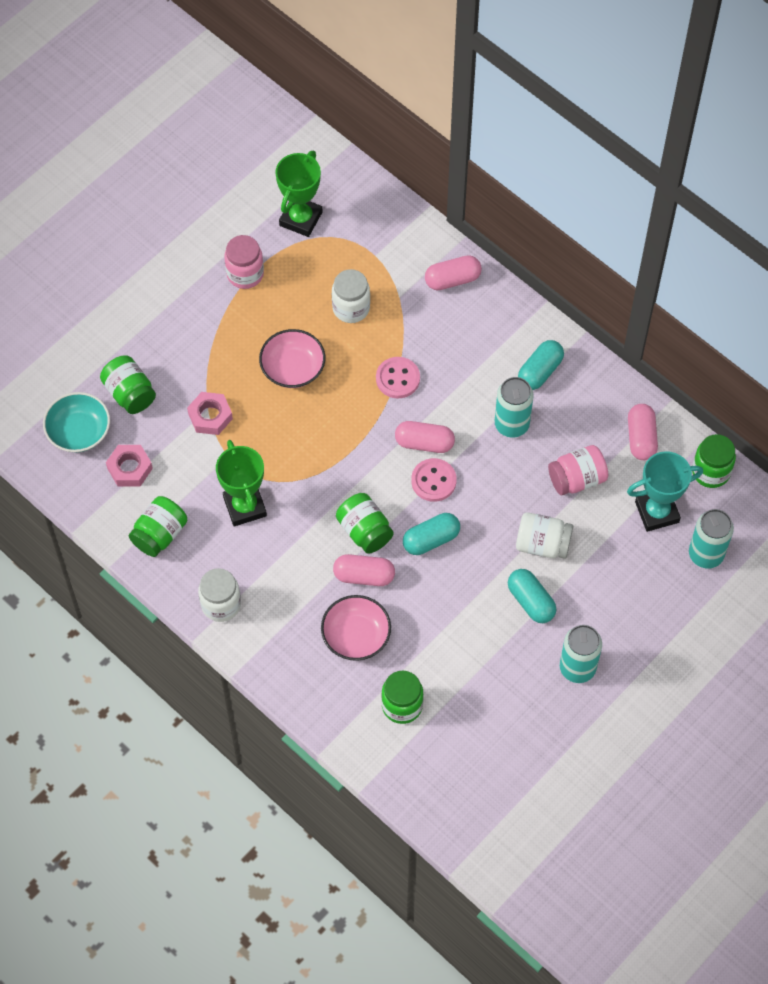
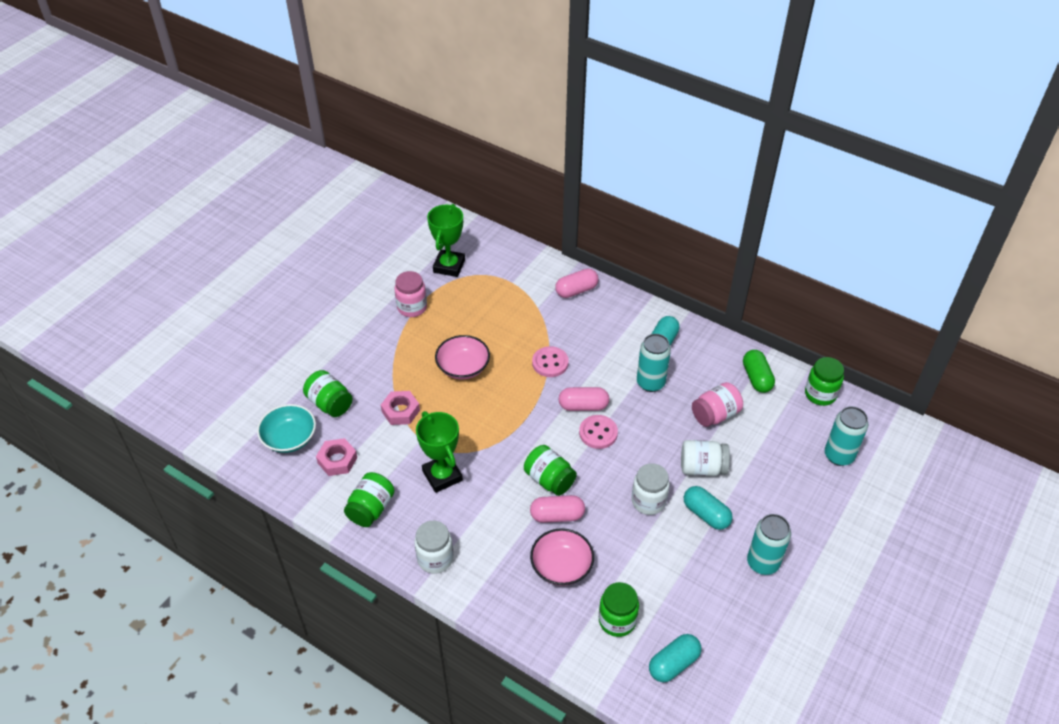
camera: 10 degrees left, 15 degrees down
white jar [332,269,370,323] -> white jar moved to [632,463,670,515]
turquoise capsule [403,513,460,555] -> turquoise capsule moved to [649,634,701,682]
turquoise trophy [627,451,703,532] -> none
pink capsule [628,404,658,460] -> green capsule [743,350,775,393]

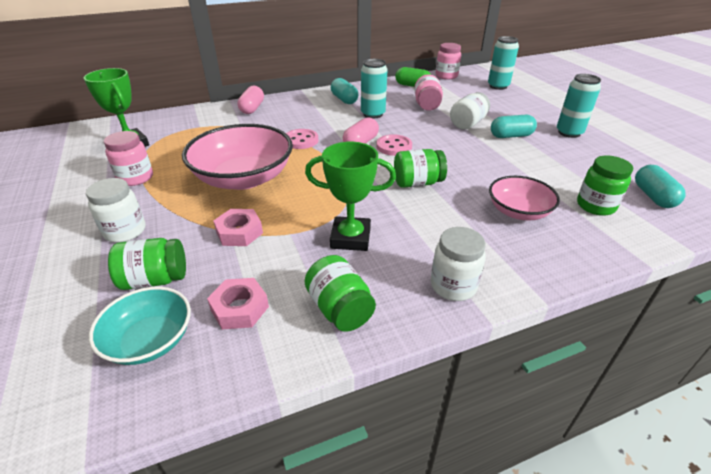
camera: 55 degrees left, 10 degrees down
pink bowl [435,335,490,379] -> pink bowl [182,124,293,190], size x1.74
pink capsule [530,495,585,523] -> none
white jar [632,463,670,515] -> white jar moved to [86,178,146,243]
green jar [805,357,844,406] -> pink jar [435,43,461,79]

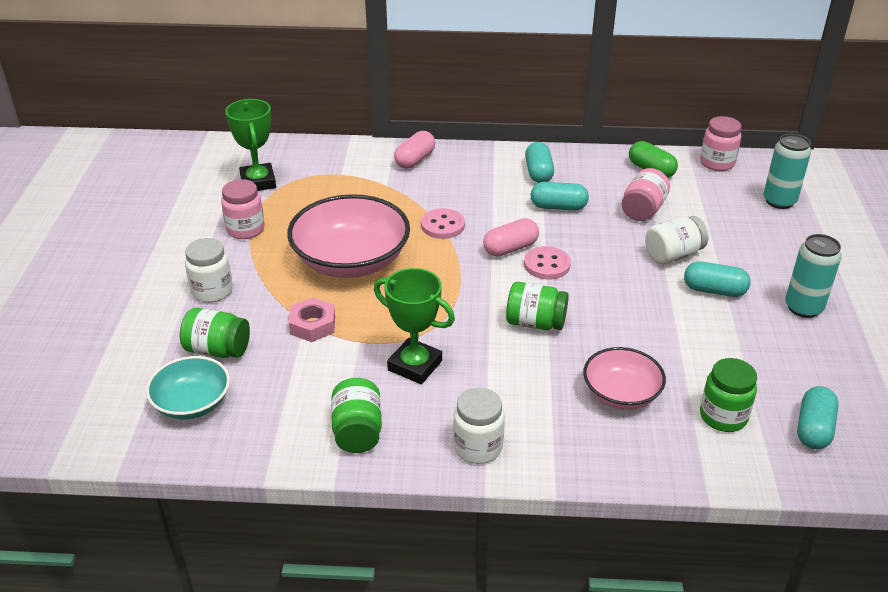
camera: 25 degrees right, 0 degrees up
pink nut [207,278,269,330] -> none
turquoise can [361,59,388,118] -> turquoise capsule [530,182,589,210]

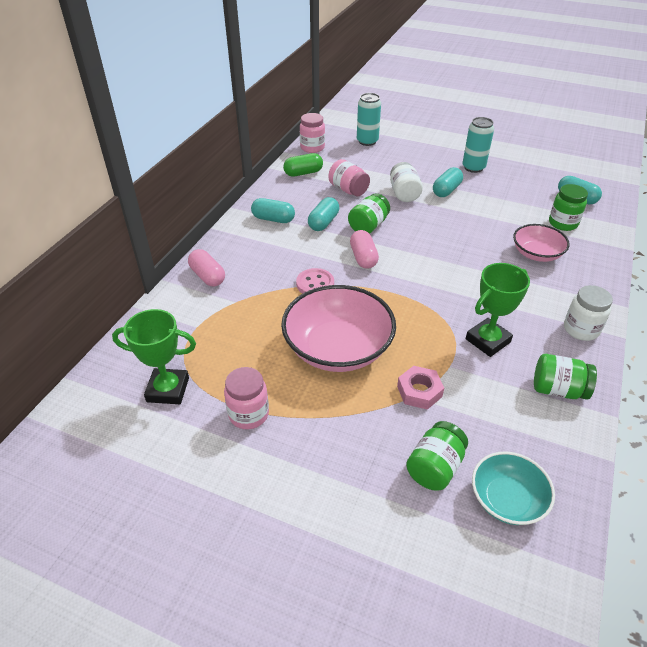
camera: 70 degrees left, 5 degrees up
white jar [185,238,233,303] -> none
green jar [506,282,569,330] -> green jar moved to [348,193,390,234]
pink button [524,246,571,279] -> none

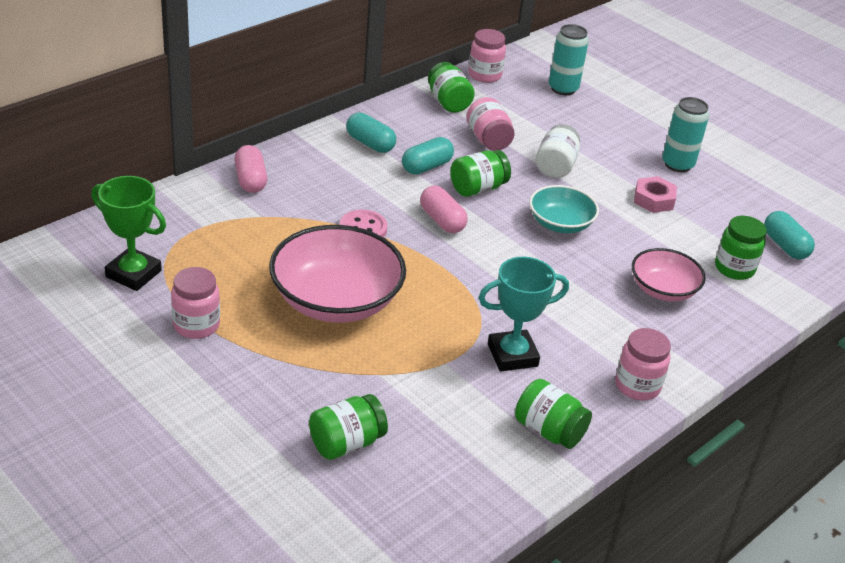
camera: 20 degrees right, 5 degrees down
green capsule [283,153,323,177] -> green jar [428,62,475,113]
pink capsule [350,230,379,269] -> pink capsule turned 45 degrees counterclockwise [420,186,468,233]
pink nut [397,366,444,410] -> pink nut moved to [634,176,677,213]
turquoise capsule [433,167,463,197] -> none
green trophy [466,263,530,357] -> turquoise trophy [479,257,569,371]
turquoise bowl [472,451,555,525] -> turquoise bowl moved to [529,185,599,233]
white jar [564,285,613,341] -> pink jar [615,328,671,401]

